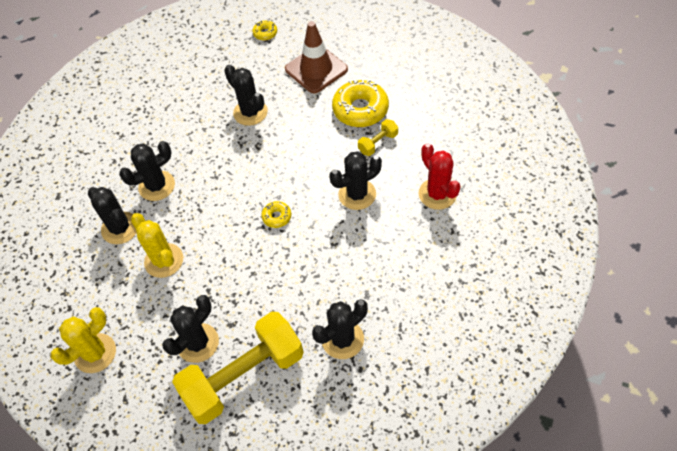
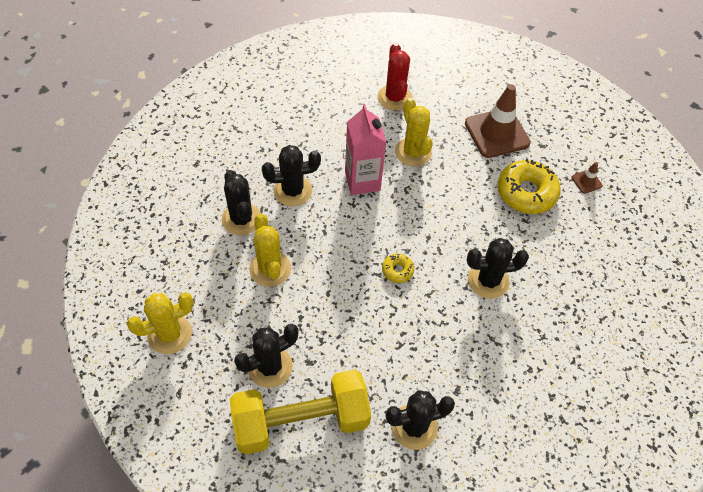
camera: 15 degrees right, 0 degrees up
black cactus [224,65,268,126] -> yellow cactus [395,98,433,167]
yellow donut [252,20,277,41] -> none
yellow dumbbell [358,119,398,156] -> none
red cactus [419,143,461,210] -> red cactus moved to [377,43,413,111]
none -> pink carton [345,104,386,195]
none -> brown traffic cone [571,162,603,194]

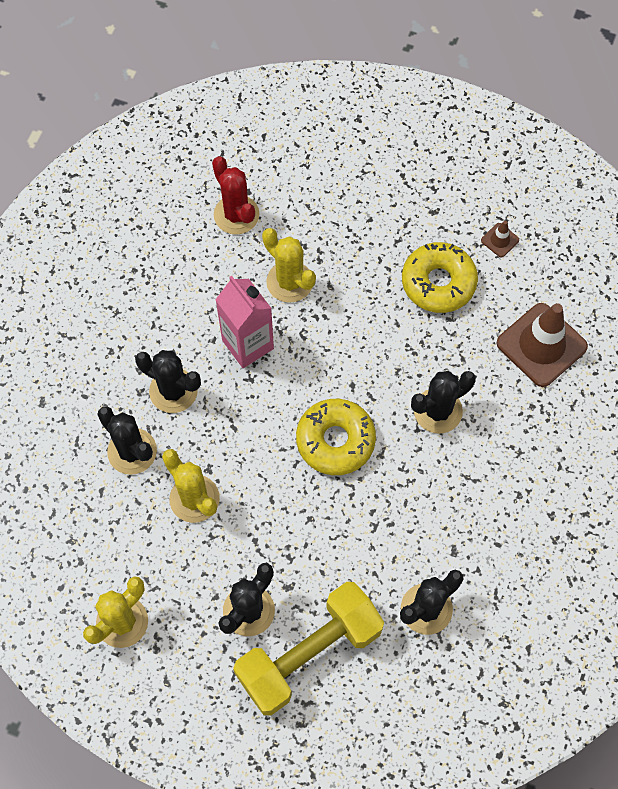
camera: 20 degrees left, 10 degrees up
black cactus [262,145,321,206] -> black cactus turned 60 degrees clockwise [135,350,201,413]
yellow donut [382,254,414,283] -> yellow donut [296,399,376,475], size x2.07
brown traffic cone [465,84,531,158] -> brown traffic cone moved to [497,303,588,387]

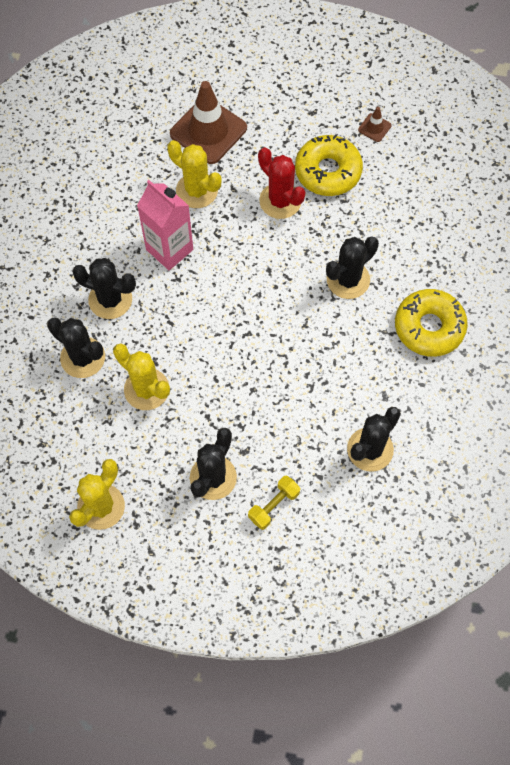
camera: 10 degrees left, 0 degrees up
red cactus [212,156,260,235] -> red cactus moved to [258,148,305,219]
yellow dumbbell [233,582,384,715] -> yellow dumbbell [248,475,300,530], size x0.42
yellow donut [296,399,376,475] -> yellow donut moved to [395,289,468,357]
brown traffic cone [497,303,588,387] -> brown traffic cone moved to [170,81,247,164]

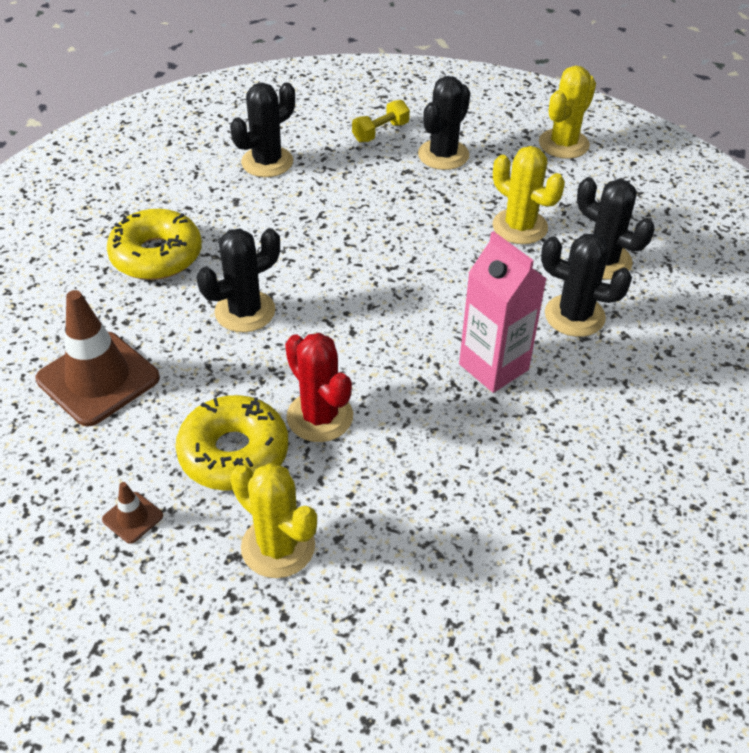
camera: 175 degrees left, 20 degrees down
yellow cactus [167,140,221,208] -> yellow cactus moved to [230,463,317,578]
brown traffic cone [170,81,247,164] -> brown traffic cone moved to [36,290,160,427]

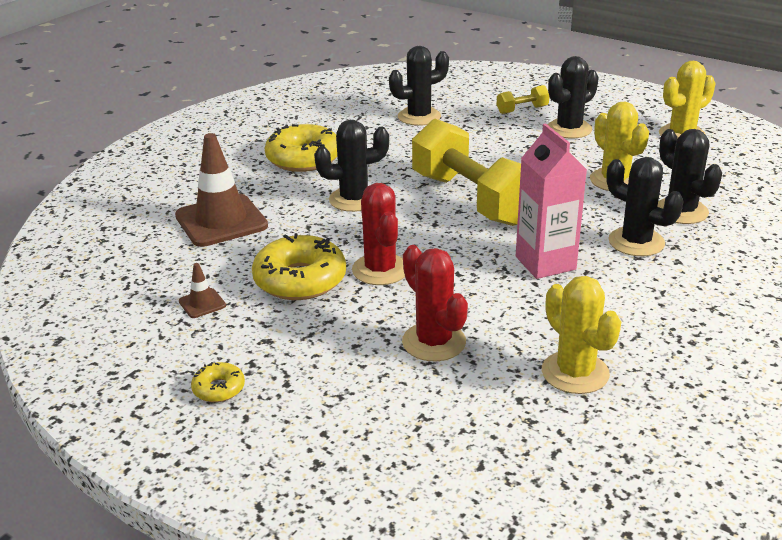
camera: 20 degrees right, 15 degrees down
yellow cactus [230,463,317,578] -> yellow cactus moved to [542,276,621,394]
none -> yellow donut [191,362,245,402]
none -> red cactus [402,245,468,361]
none -> yellow dumbbell [412,119,521,226]

